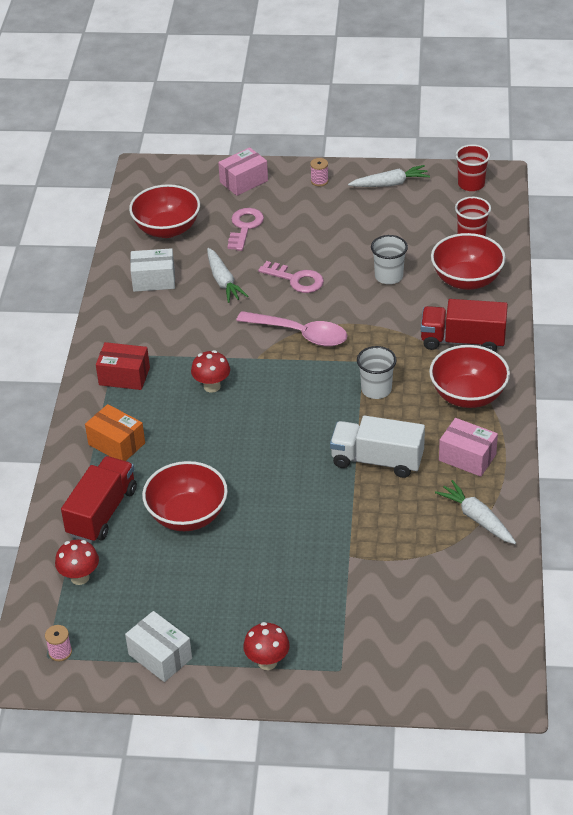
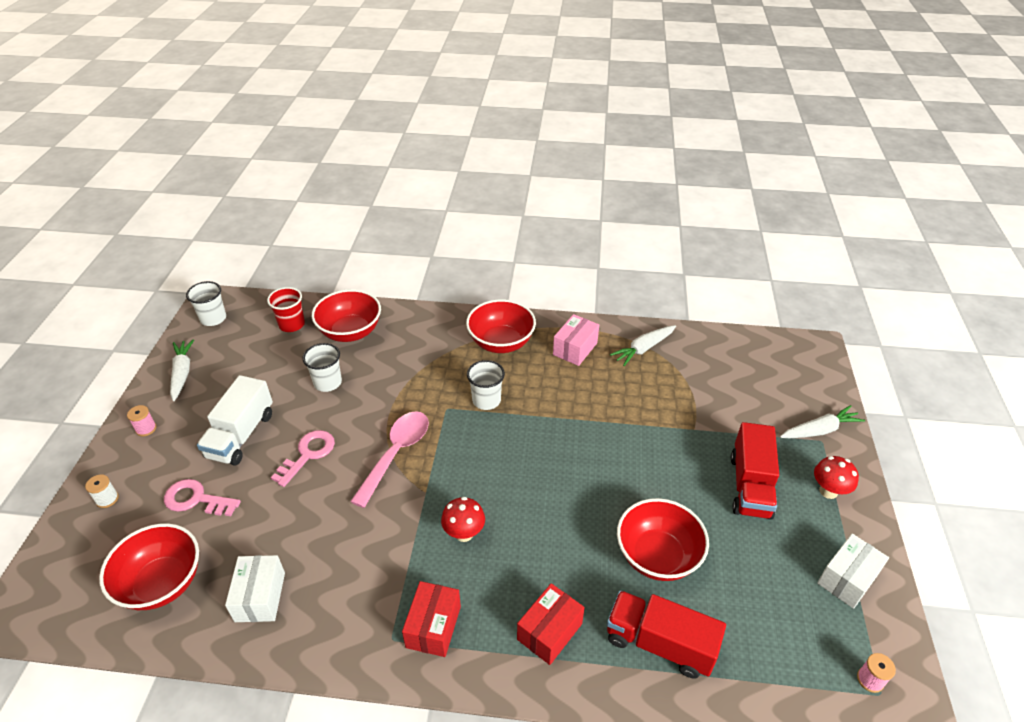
camera: 90 degrees left, 0 degrees up
red mushroom [55,540,99,585] -> none
orange box [85,404,145,461] -> red box [517,583,585,665]
white carrot [207,248,248,303] -> white carrot moved to [780,405,865,438]
pink box [218,147,268,196] -> white spool [85,474,119,508]
white truck [330,416,425,478] -> white truck moved to [197,375,273,466]
red truck [421,299,508,351] -> red truck moved to [731,422,779,520]
red cup [455,144,490,191] -> white cup [186,281,226,326]

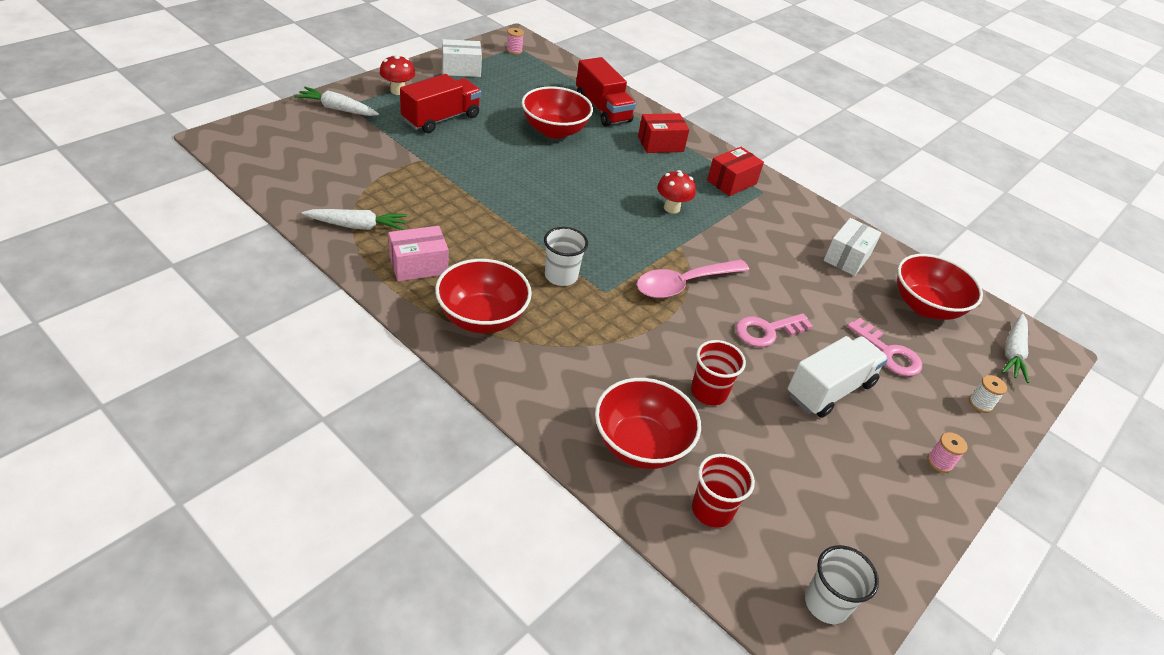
camera: 150 degrees left, 0 degrees up
white carrot [170,339,194,401] -> white carrot moved to [1002,314,1029,383]
white cup [302,343,342,392] -> red cup [691,340,746,405]

